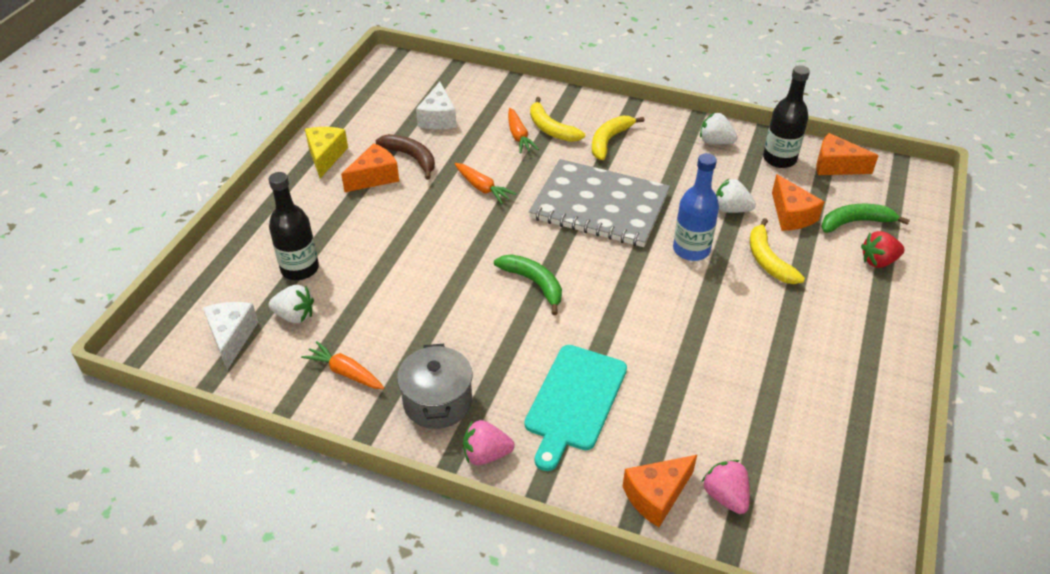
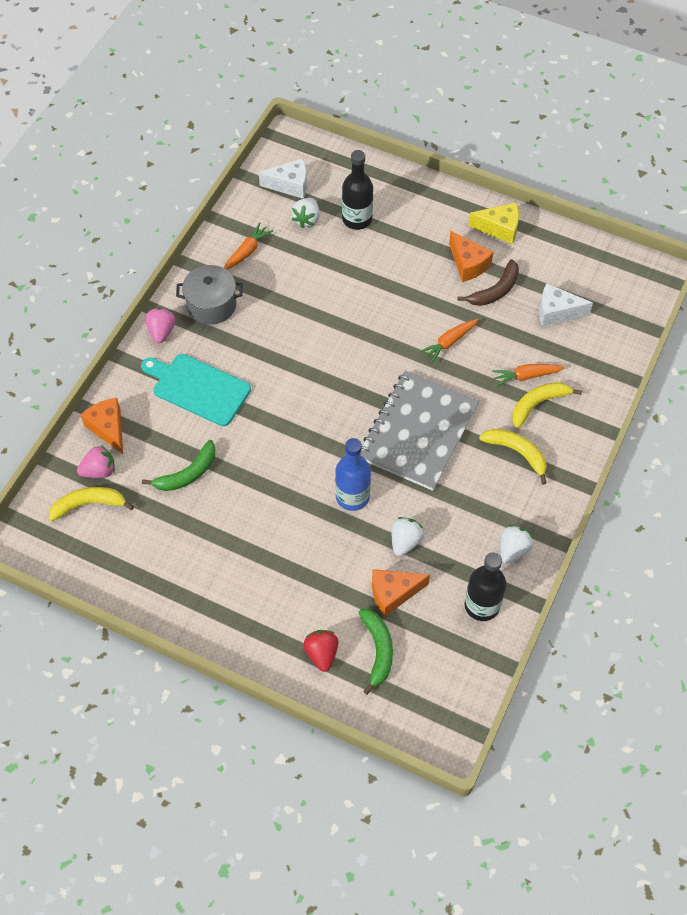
camera: 95 degrees right, 15 degrees up
green banana [494,254,562,315] -> green banana moved to [142,440,215,491]
yellow banana [750,218,805,284] -> yellow banana moved to [49,487,134,521]
orange cheese [816,133,879,175] -> none

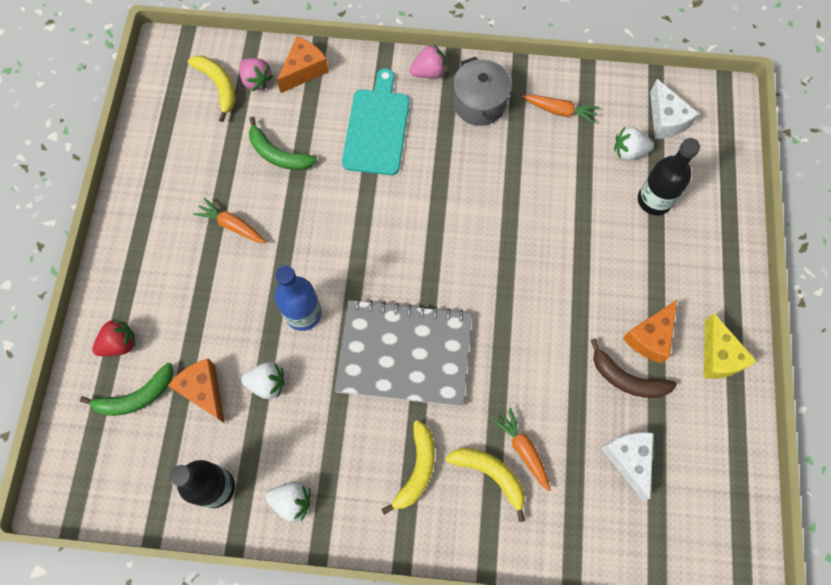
camera: 70 degrees right, 10 degrees up
orange carrot [419,319,478,364] -> orange carrot moved to [193,198,266,244]

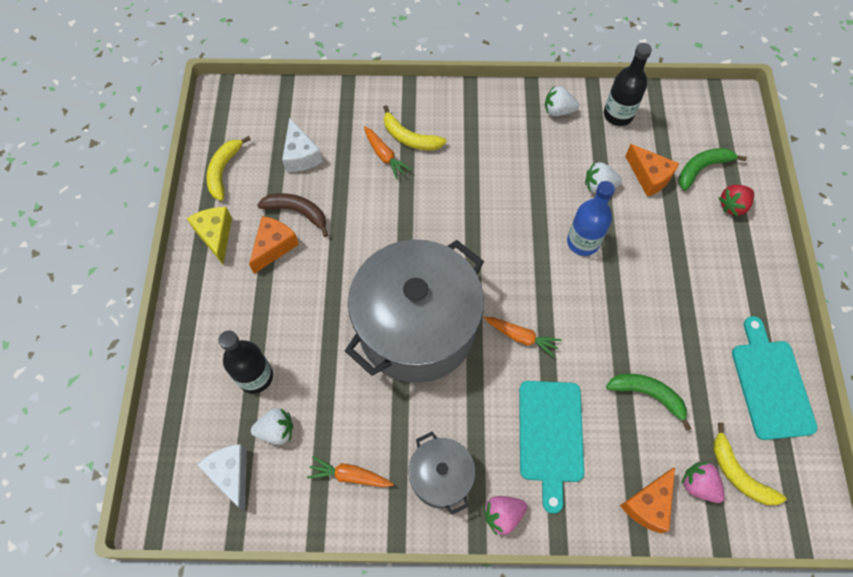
camera: 175 degrees right, 5 degrees down
orange carrot [193,198,266,244] -> orange carrot moved to [484,317,562,358]
grey notebook [335,299,472,406] -> none
yellow banana [381,420,435,515] -> yellow banana moved to [206,136,251,201]
none -> grey pot [345,239,484,383]
none -> turquoise cutting board [732,316,818,440]

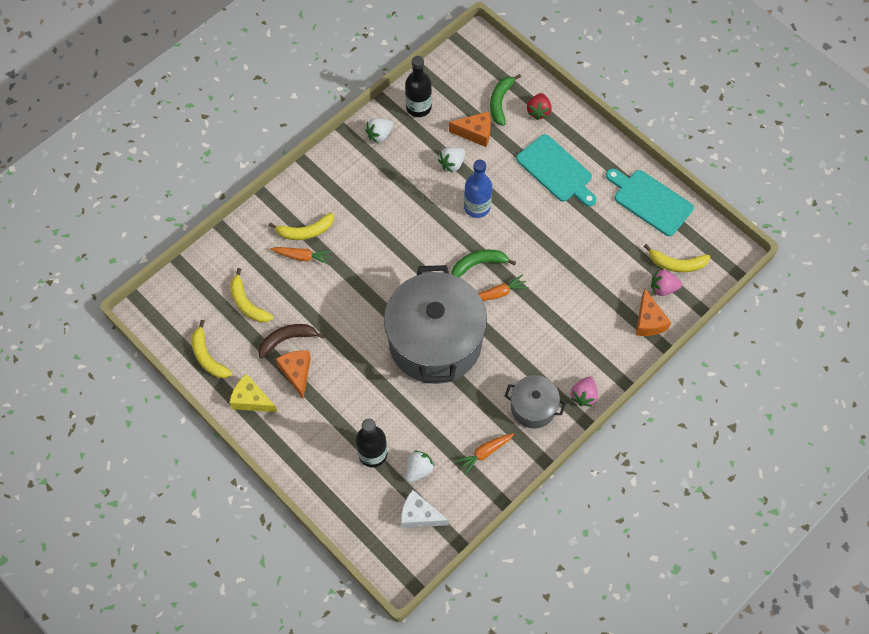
camera: 45 degrees left, 0 degrees up
white cheese [282,118,323,172] -> yellow banana [230,268,273,322]
turquoise cutting board [519,381,584,514] -> turquoise cutting board moved to [516,134,597,207]
green banana [606,374,691,431] -> green banana moved to [451,250,516,277]

